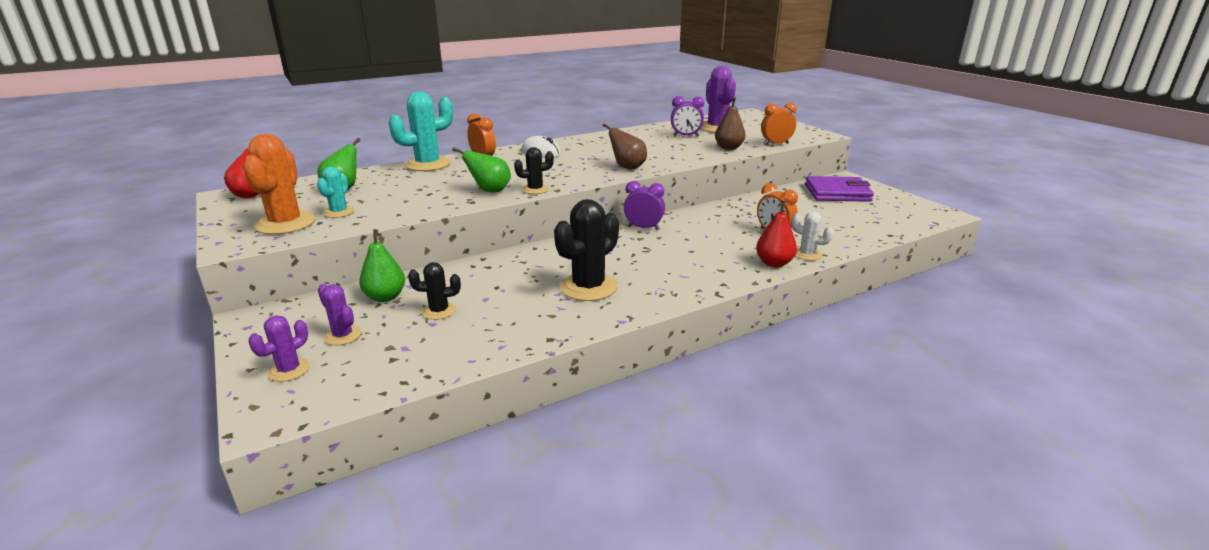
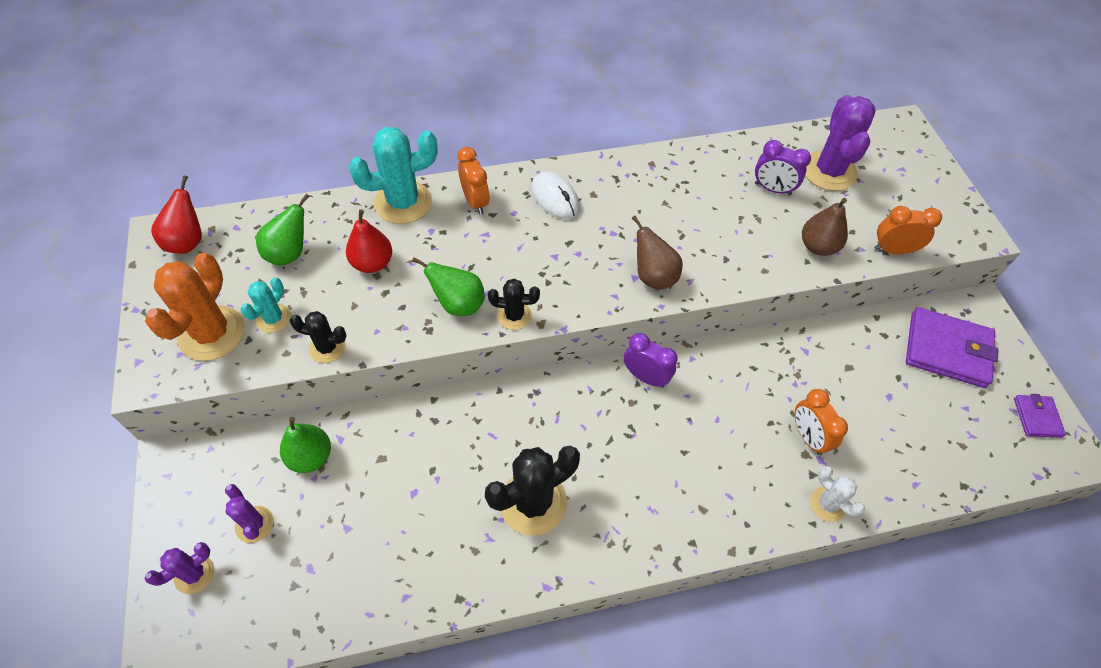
camera: 15 degrees right, 30 degrees up
black cactus [408,262,461,320] -> black cactus moved to [289,311,346,363]
red pear [756,201,797,267] -> red pear moved to [346,209,392,273]
none -> purple wallet [1014,394,1066,438]

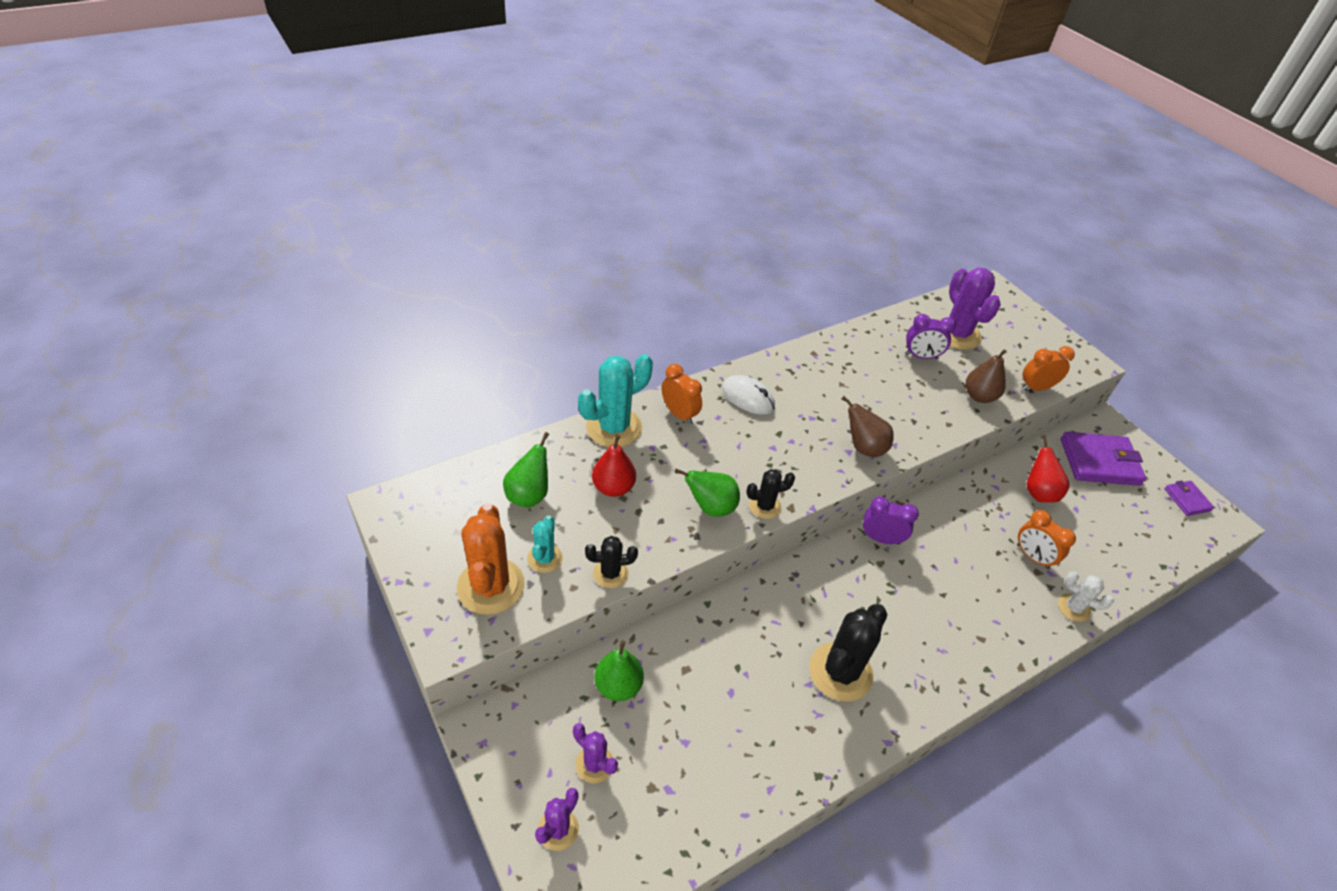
camera: 20 degrees left, 10 degrees down
red pear [151,175,202,254] -> red pear moved to [1027,435,1070,502]

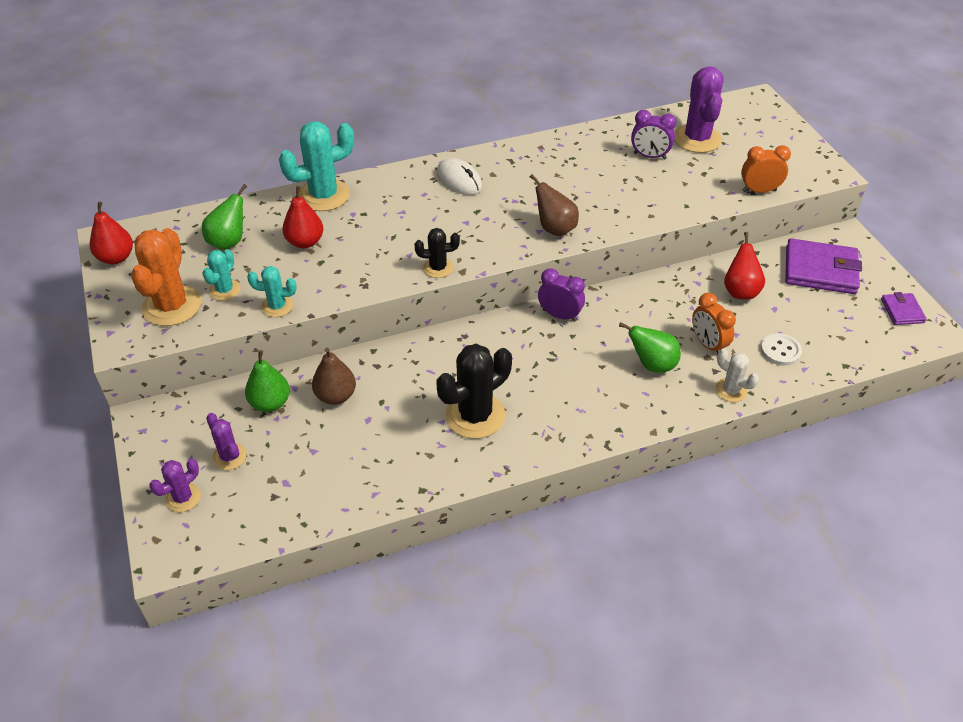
camera: 15 degrees right, 0 degrees up
black cactus [585,536,638,588] -> turquoise cactus [247,266,297,317]
orange clock [662,364,702,425] -> none
green pear [675,469,740,517] -> green pear moved to [619,322,681,373]
brown pear [966,350,1007,403] -> brown pear moved to [312,348,356,405]
none -> red pear [90,201,133,264]
none -> white button [761,333,802,366]

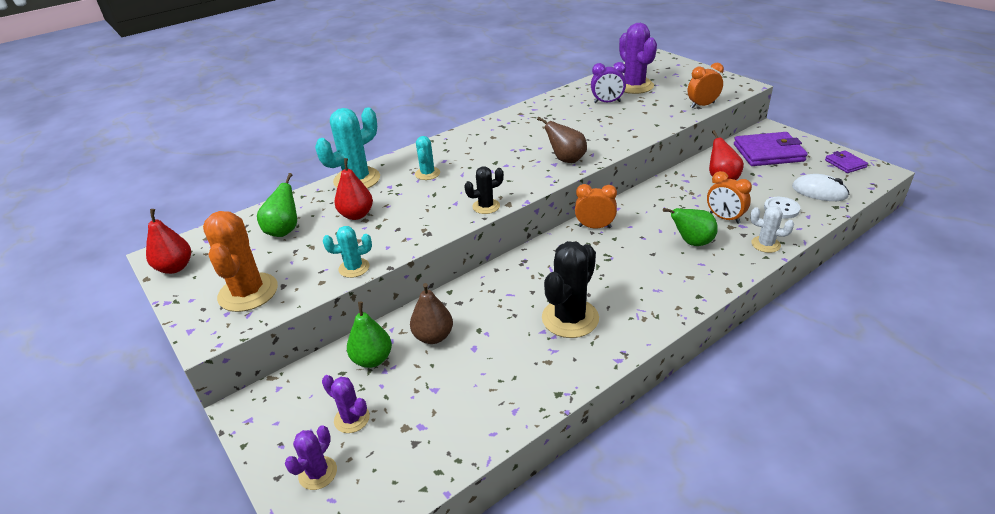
camera: 15 degrees left, 10 degrees down
turquoise cactus [202,249,241,301] -> turquoise cactus moved to [415,136,440,180]
white mouse [437,158,482,195] -> white mouse moved to [792,174,850,201]
purple clock [538,268,585,322] -> orange clock [575,184,617,229]

